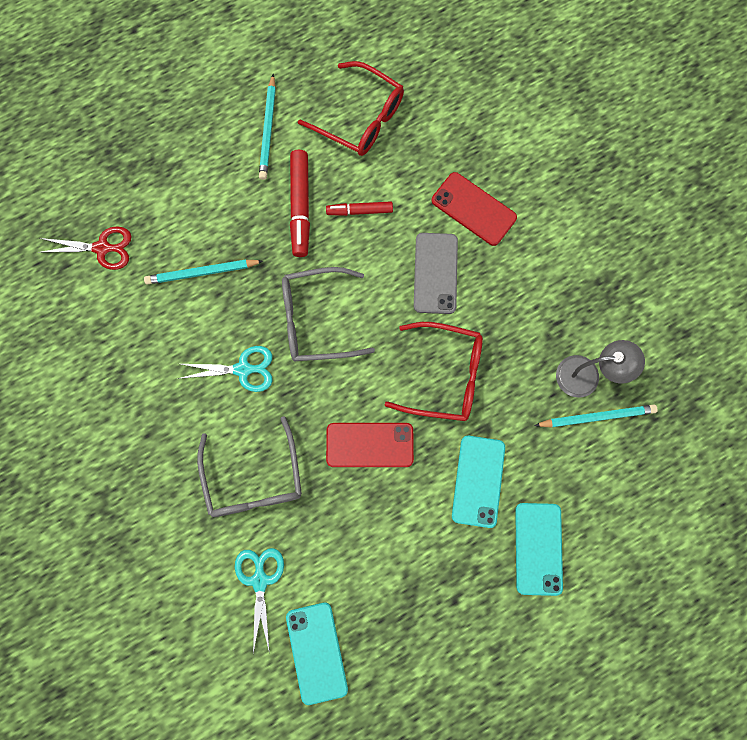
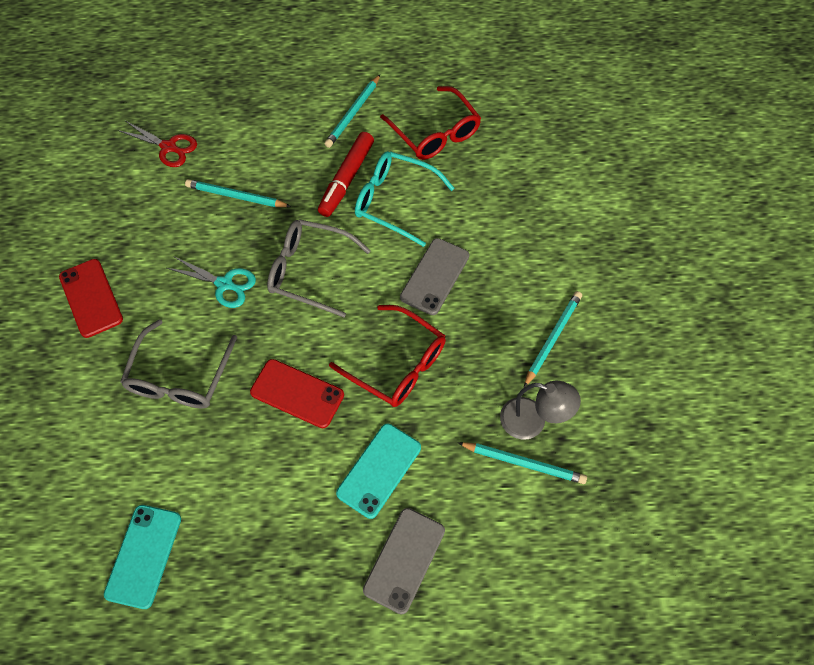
camera: 25 degrees right, 15 degrees down
turquoise scissors [235,548,284,654] -> none
red marker [326,201,393,216] -> turquoise glasses [355,151,455,247]
red phone [432,172,517,246] -> red phone moved to [59,259,123,338]
turquoise phone [515,503,563,596] -> grey phone [363,508,445,614]
none -> turquoise pencil [524,291,582,387]

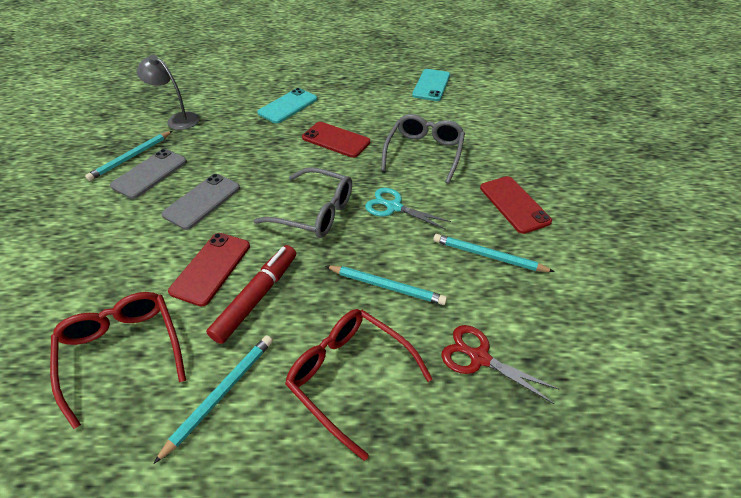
camera: 175 degrees left, 15 degrees down
red glasses [329,305,446,407] -> red glasses moved to [285,309,432,461]
turquoise glasses [355,151,455,247] -> red phone [168,233,250,307]
grey phone [363,508,445,614] -> grey phone moved to [110,149,187,199]
turquoise pencil [458,442,587,484] -> turquoise pencil moved to [433,234,555,272]

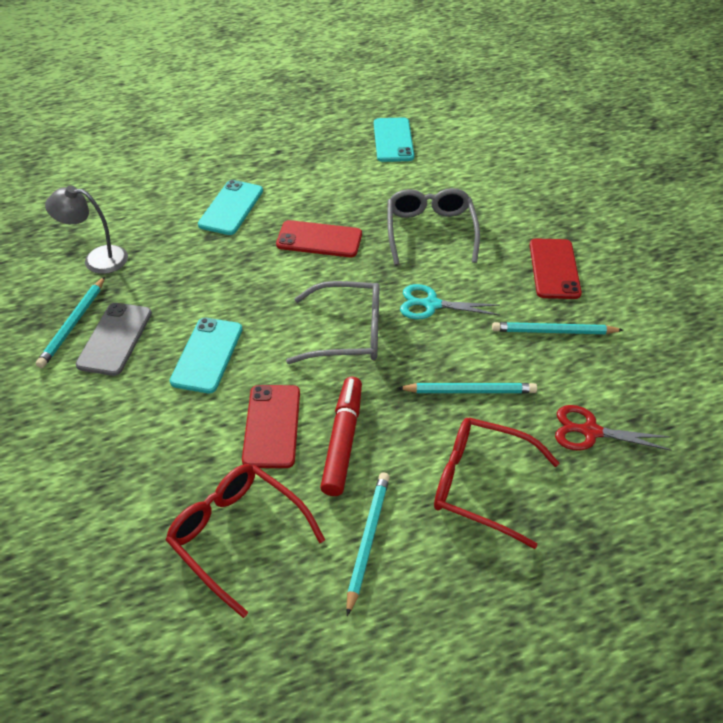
camera: 20 degrees left, 0 degrees up
grey phone [161,174,240,230] -> turquoise phone [170,318,242,393]
red phone [480,176,552,234] -> red phone turned 45 degrees clockwise [530,239,582,299]

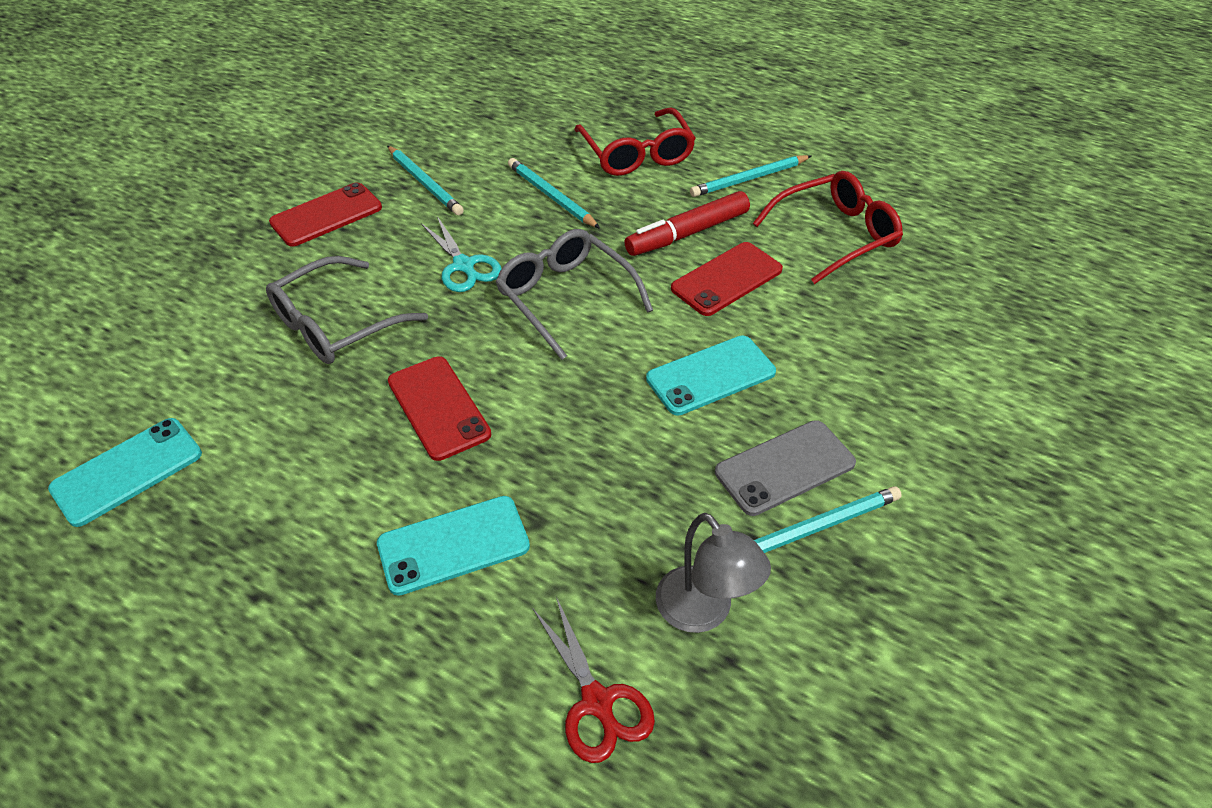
camera: 130 degrees left, 0 degrees up
red glasses [166,464,325,618] -> red glasses turned 120 degrees counterclockwise [753,171,903,284]
red scissors [555,405,672,451] -> red scissors moved to [533,597,655,763]

